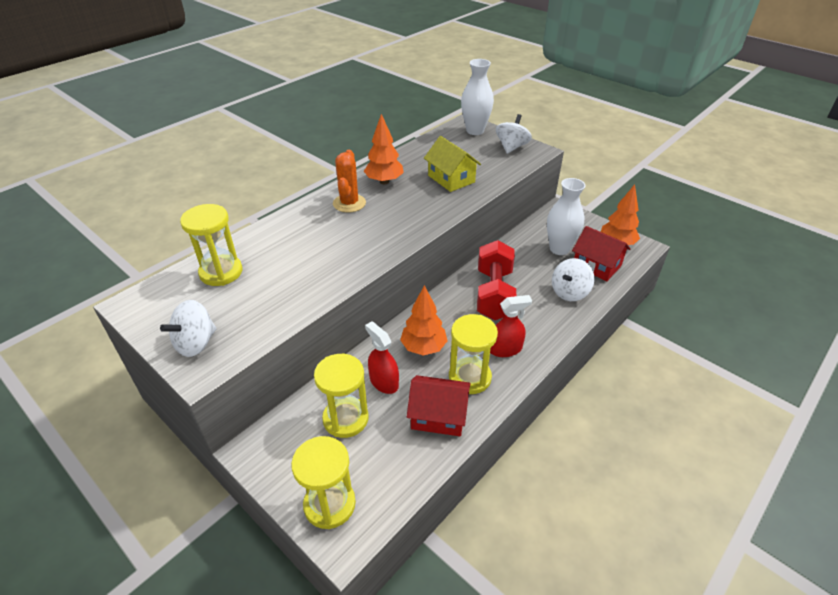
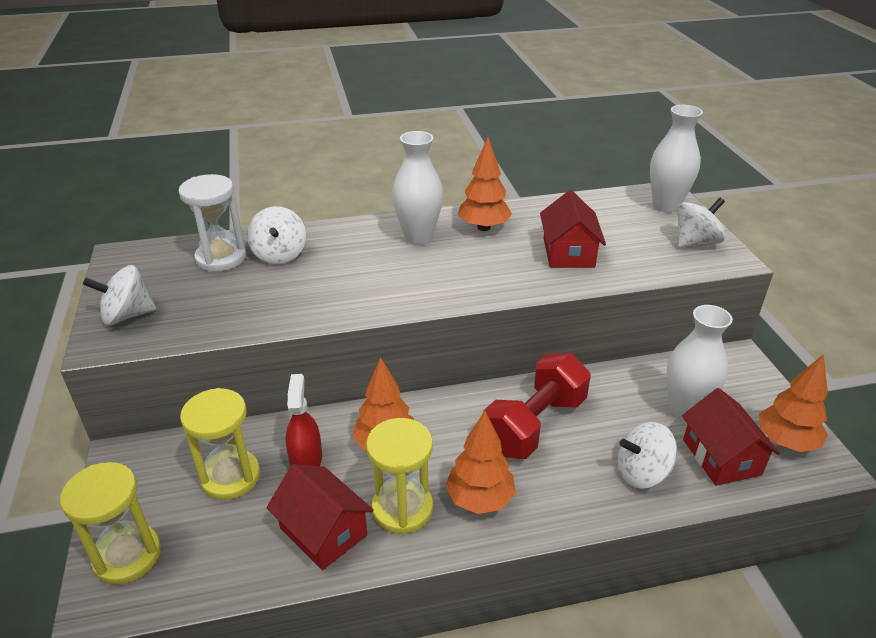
camera: 35 degrees right, 5 degrees down
yellow hourglass [180,204,242,286] -> white hourglass [179,174,246,272]
orange cactus [333,150,366,213] -> white vase [392,131,443,245]
yellow house [424,136,481,192] -> red house [540,190,606,268]
red spray bottle [490,295,532,357] -> orange tree [445,411,516,514]
none -> white spinning top [247,206,306,264]

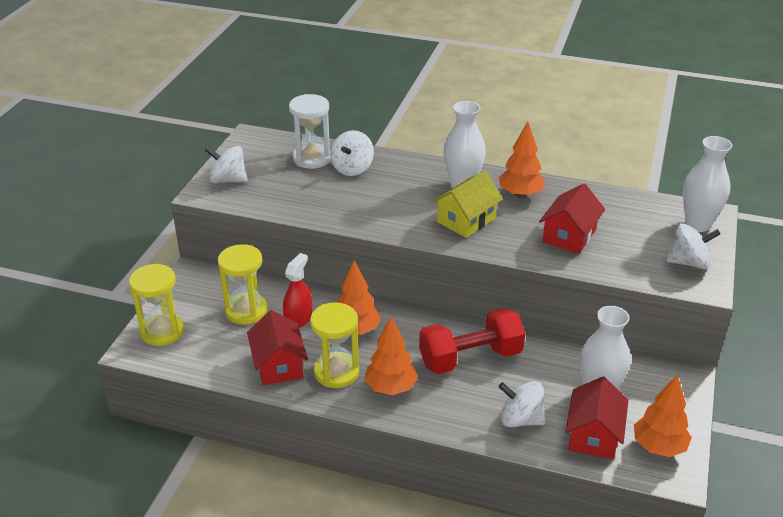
camera: 30 degrees right, 0 degrees up
none -> yellow house [432,171,503,238]

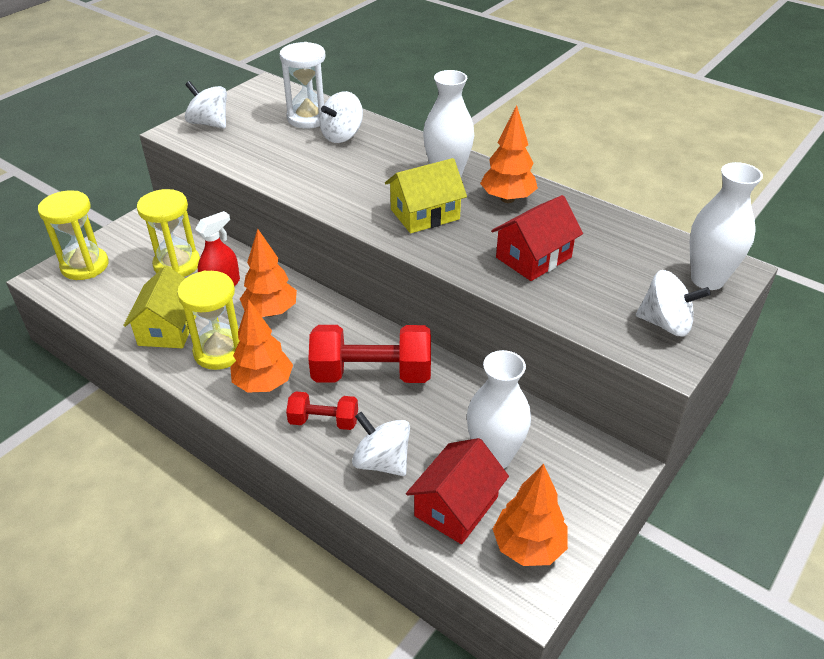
camera: 20 degrees right, 5 degrees up
red house [247,310,308,385] -> yellow house [123,266,196,348]
none -> red dumbbell [286,391,358,430]

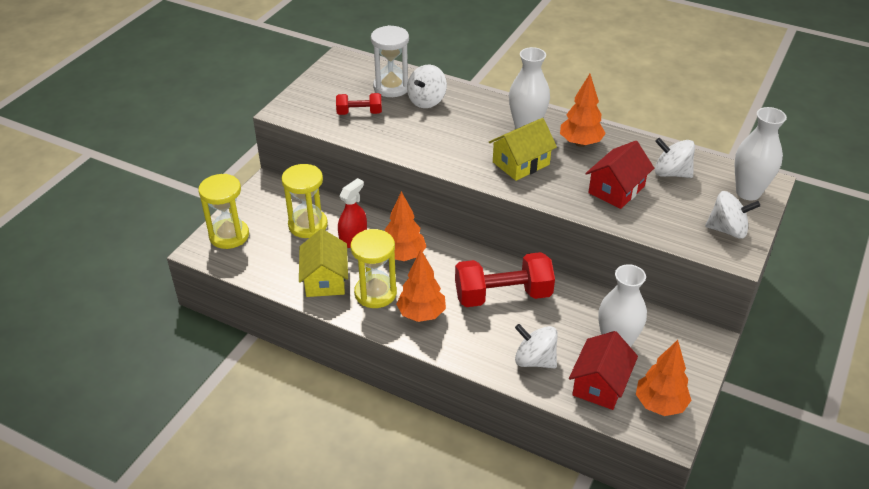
camera: 10 degrees left, 0 degrees up
white spinning top [185,81,227,129] -> white spinning top moved to [655,138,695,178]
red dumbbell [286,391,358,430] -> red dumbbell moved to [336,93,382,115]

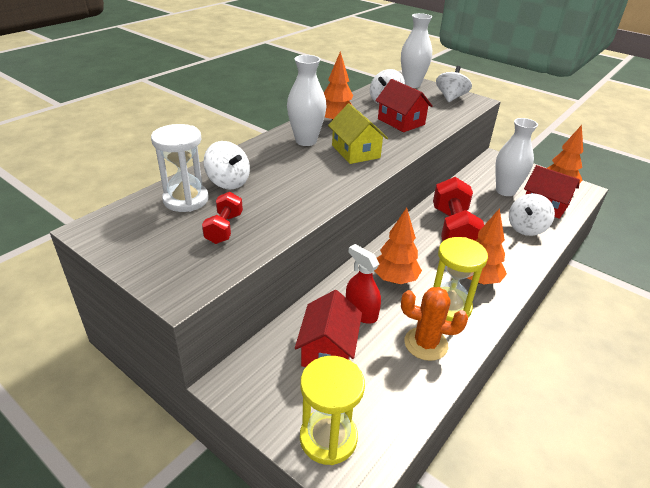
camera: 80 degrees left, 5 degrees down
yellow hourglass [281,164,328,238] -> red house [295,290,362,367]
yellow house [299,229,348,297] -> orange cactus [401,287,468,361]

